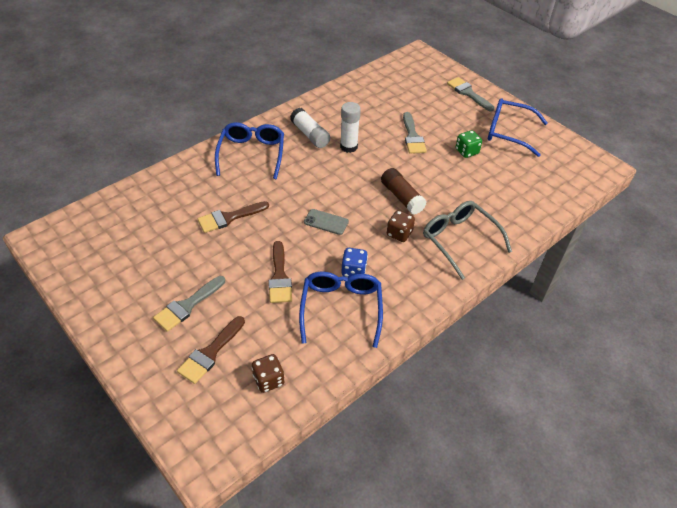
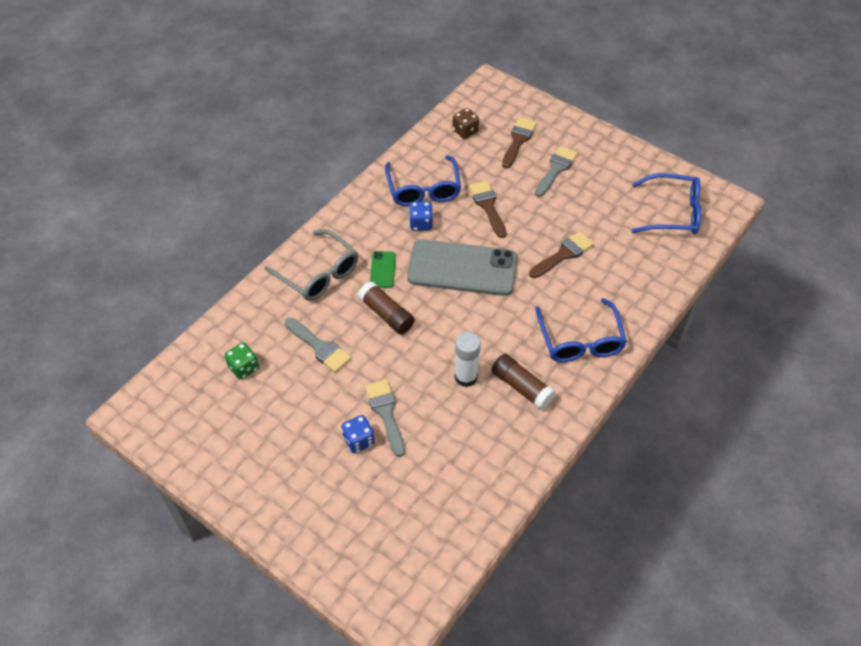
camera: 170 degrees right, 5 degrees up
white glue stick [290,108,330,148] -> brown glue stick [491,354,555,410]
grey phone [304,209,349,235] -> grey phone [407,240,517,296], size x2.36
brown dice [387,210,415,242] -> green phone [370,251,396,288]
grey brush [447,77,495,111] -> grey brush moved to [285,318,351,372]
green dice [456,130,482,158] -> green dice moved to [225,342,259,380]
blue glasses [488,98,548,157] -> blue glasses moved to [631,173,701,235]
none -> blue dice [341,415,375,453]

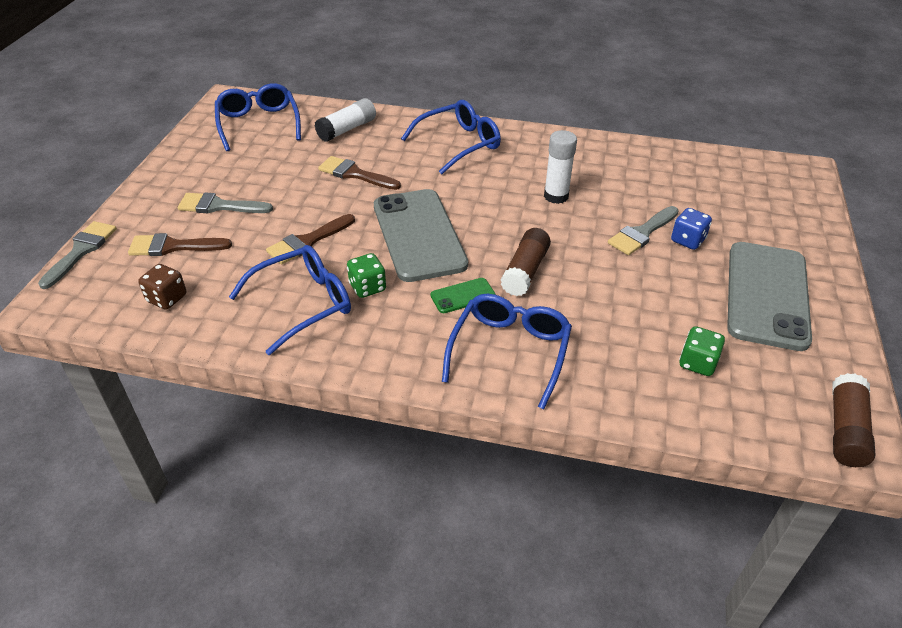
camera: 115 degrees left, 10 degrees down
grey glasses [264,230,358,301] -> blue glasses [442,294,572,410]
grey brush [285,318,351,372] -> grey brush moved to [38,221,117,289]
blue dice [409,202,433,231] -> green dice [347,253,386,298]
brown glue stick [491,354,555,410] -> brown glue stick moved to [832,373,876,467]
none -> white glue stick [314,98,376,142]
none -> grey phone [727,242,812,351]

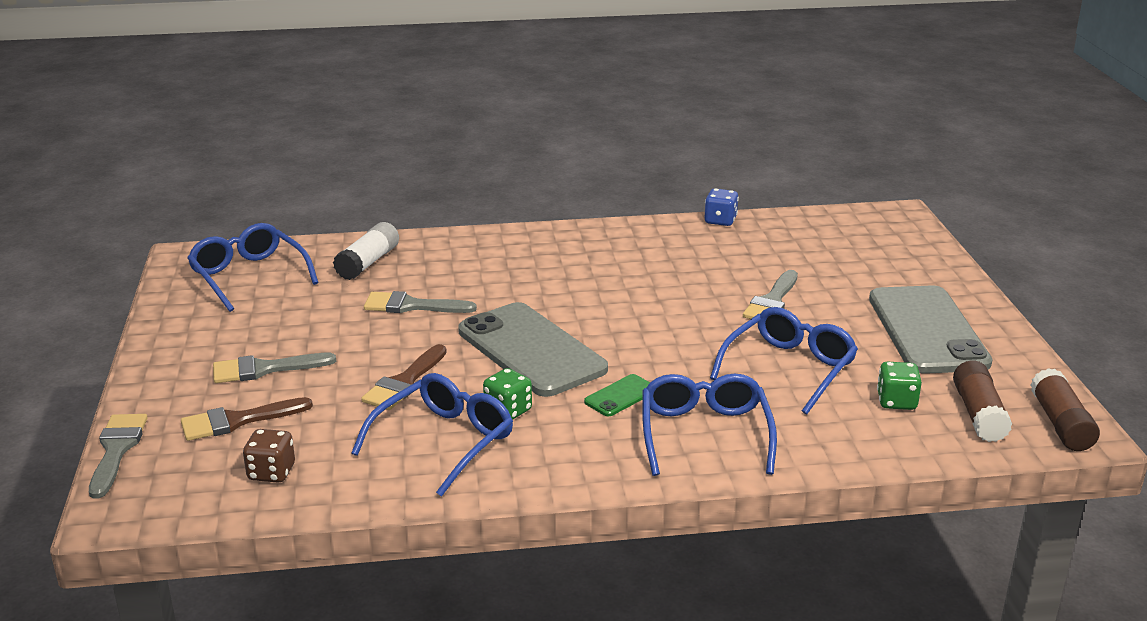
camera: 20 degrees left, 15 degrees down
brown brush [318,156,401,190] -> grey brush [364,291,477,313]
blue glasses [401,100,501,174] -> blue glasses moved to [710,307,858,415]
brown glue stick [501,228,551,296] -> brown glue stick moved to [953,361,1012,442]
white glue stick [544,130,577,204] -> none
blue dice [671,208,712,250] -> blue dice moved to [704,188,739,226]

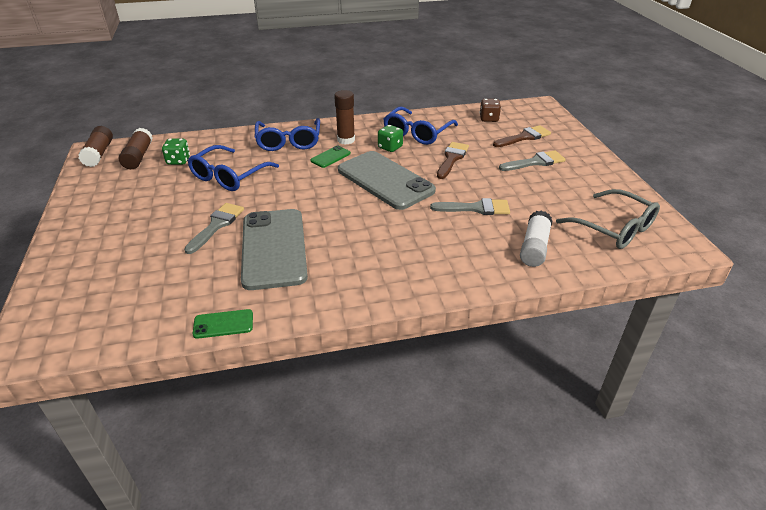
camera: 175 degrees right, 10 degrees up
grey brush [89,414,148,499] -> none
blue glasses [187,223,319,312] -> grey glasses [556,189,660,249]
blue dice [704,188,739,226] -> green phone [193,309,253,339]
grey phone [869,285,993,374] -> grey phone moved to [241,209,308,290]
none -> brown glue stick [334,90,355,145]

